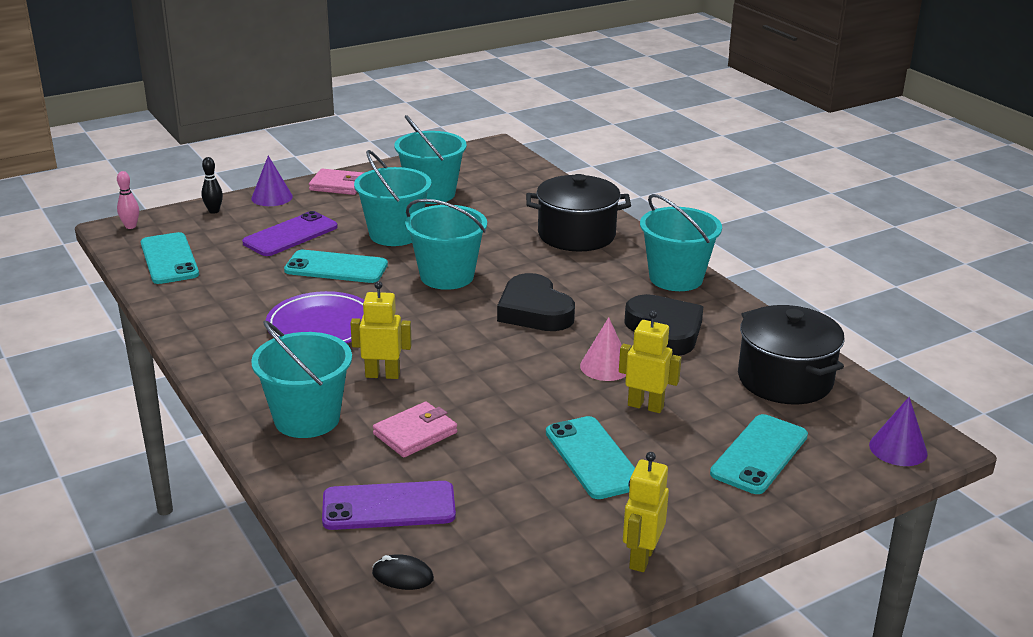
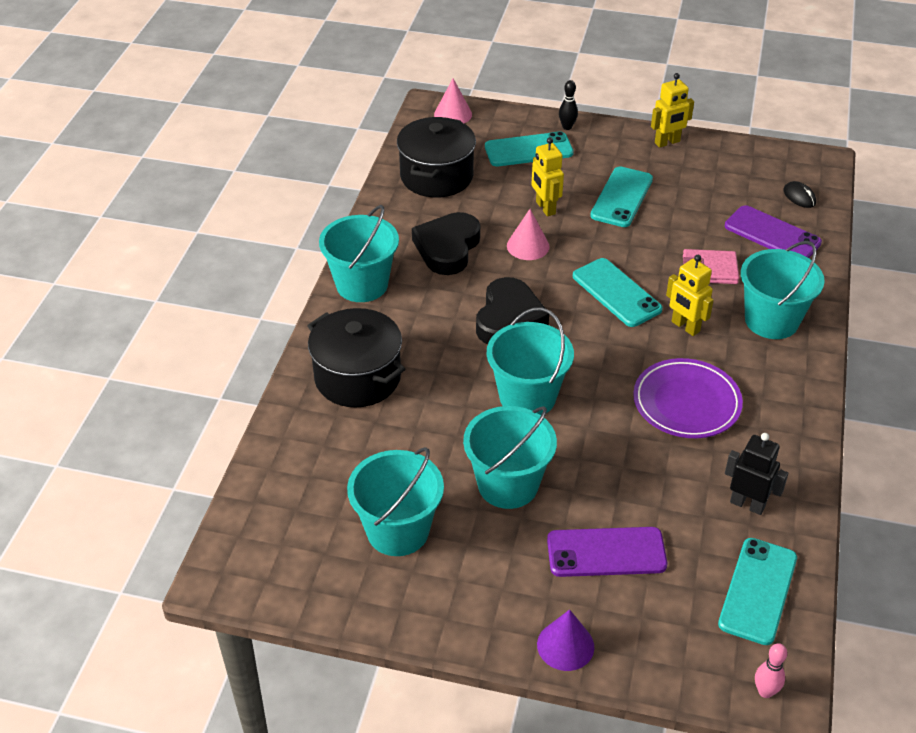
camera: 135 degrees left, 15 degrees up
black bowling pin [201,157,223,214] -> black bowling pin moved to [559,80,578,130]
turquoise phone [284,250,388,283] -> turquoise phone moved to [573,258,663,327]
pink wallet [309,169,363,195] -> none
purple cone [869,397,928,466] -> pink cone [434,79,472,123]
none -> black robot [725,433,788,515]

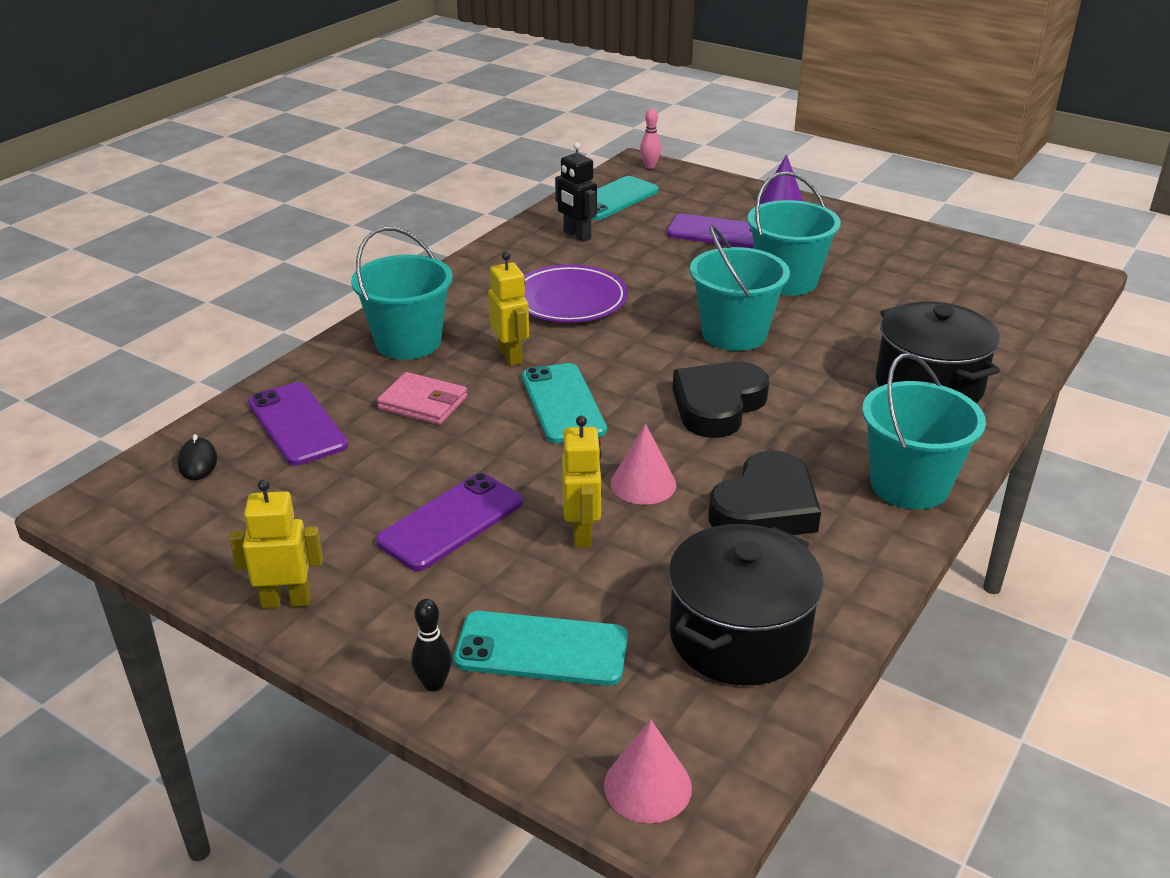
camera: 160 degrees left, 10 degrees down
turquoise bucket [347,447,444,556] -> none
turquoise phone [590,167,653,227] -> purple phone [376,473,523,571]

